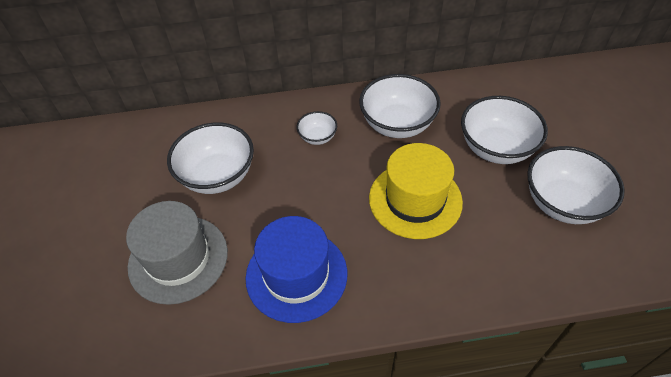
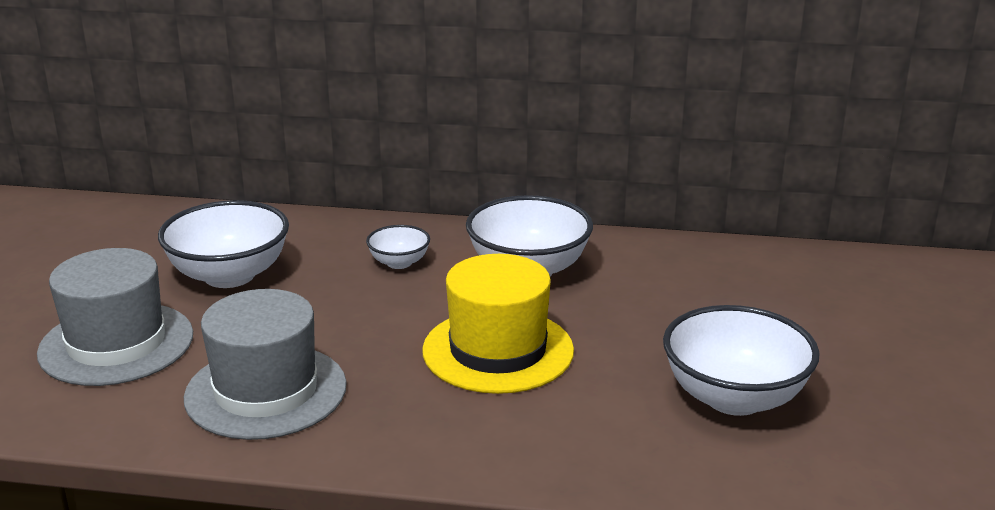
camera: 15 degrees right, 25 degrees down
blue hat [245,216,347,323] -> grey hat [184,289,347,440]
white bowl [461,96,548,164] -> none

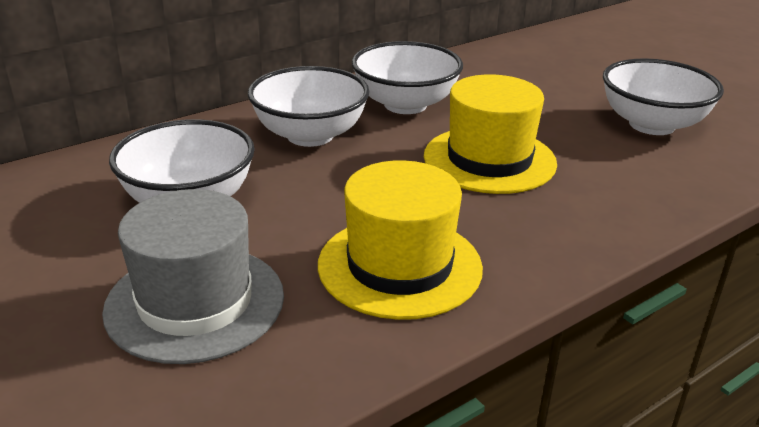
camera: 45 degrees left, 5 degrees up
grey hat [184,289,347,440] -> yellow hat [318,160,483,320]
white bowl [366,225,430,269] -> white bowl [248,66,370,147], size x1.95

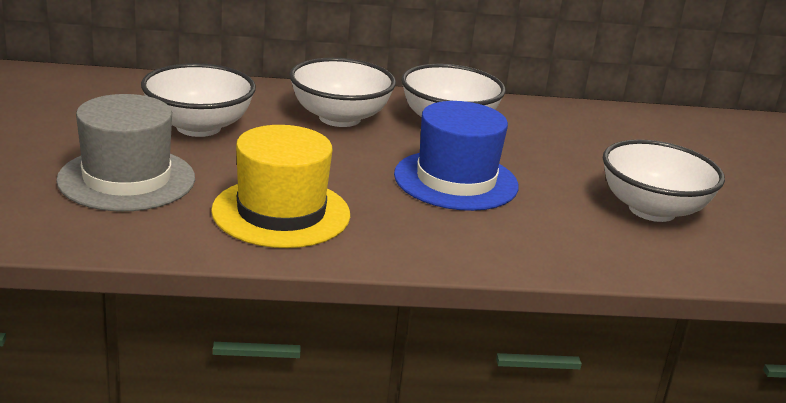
camera: 30 degrees right, 5 degrees down
yellow hat [424,74,557,194] -> blue hat [394,101,519,211]

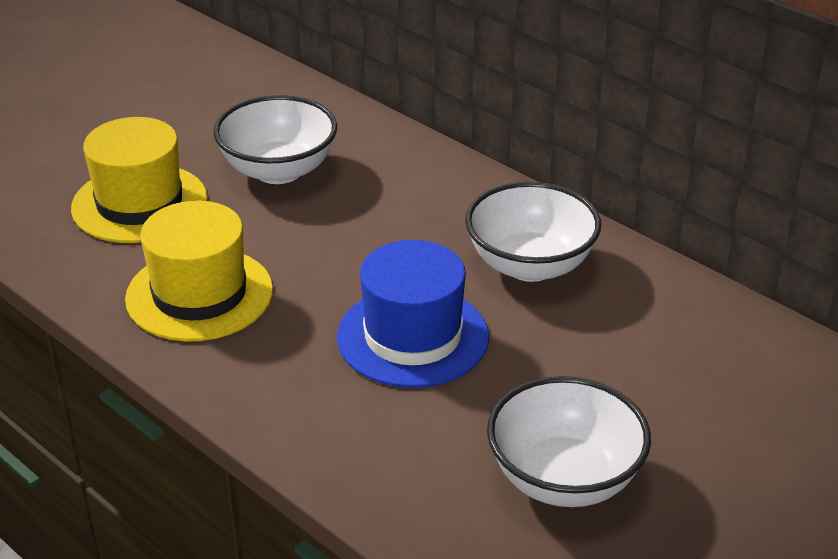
camera: 50 degrees right, 10 degrees up
grey hat [56,94,195,211] -> yellow hat [71,117,207,243]
white bowl [289,58,396,127] -> none

